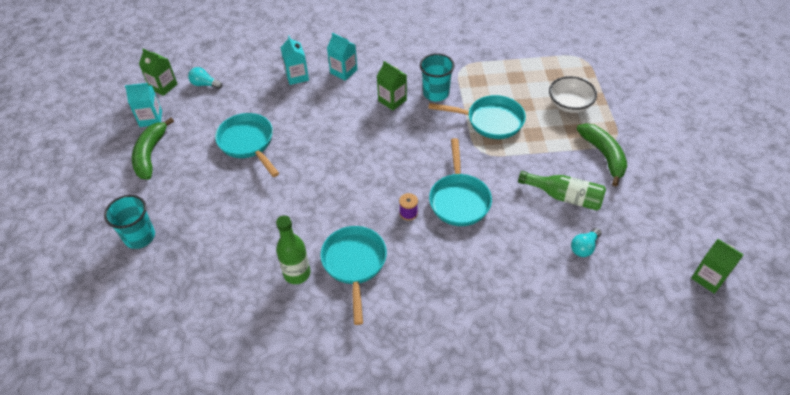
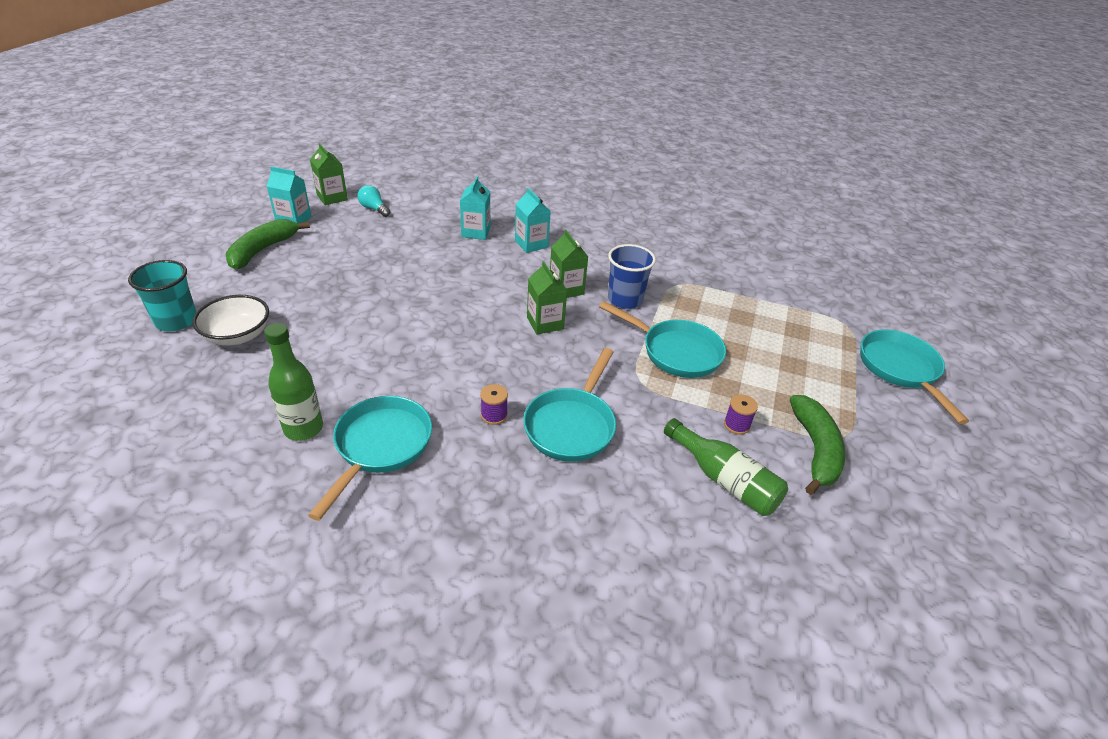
camera: 20 degrees right, 10 degrees down
turquoise pan [215,113,279,177] -> turquoise pan moved to [860,330,969,424]
turquoise cup [420,53,455,101] -> blue cup [608,244,656,309]
white bowl [549,76,597,113] -> white bowl moved to [192,295,269,346]
turquoise light bulb [571,228,602,257] -> none
green carton [691,239,743,294] -> green carton moved to [527,261,567,335]
none -> purple spool [724,395,758,435]

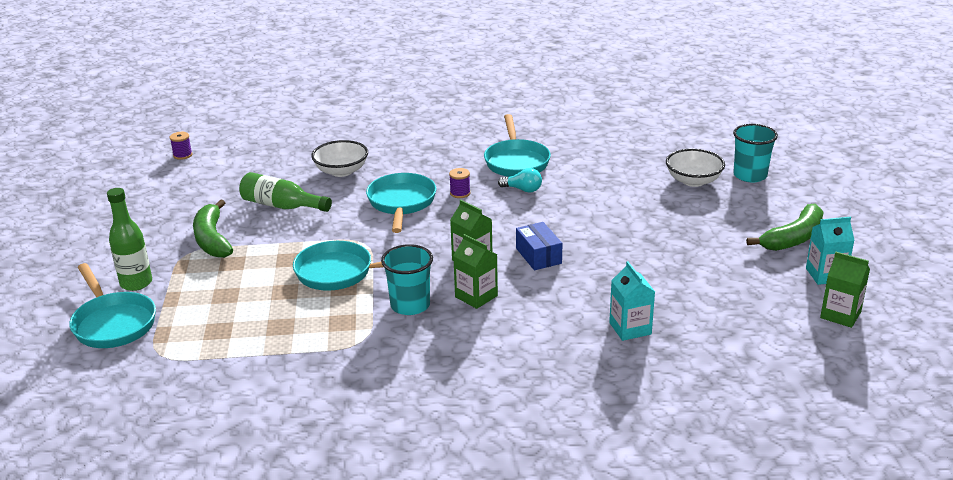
camera: 160 degrees right, 10 degrees down
green banana [226,219,310,269] -> green banana turned 45 degrees clockwise [746,203,824,251]
green bottle [264,323,323,441] -> green bottle moved to [107,188,152,291]
turquoise light bulb [357,185,390,217] -> turquoise light bulb moved to [498,168,542,193]
turquoise carton [515,188,551,253] -> none
blue cup [608,244,656,309] -> turquoise cup [381,244,433,315]
purple spool [724,395,758,435] -> purple spool moved to [170,132,192,160]
none -> white bowl [311,140,368,177]
none -> blue box [516,222,562,270]

